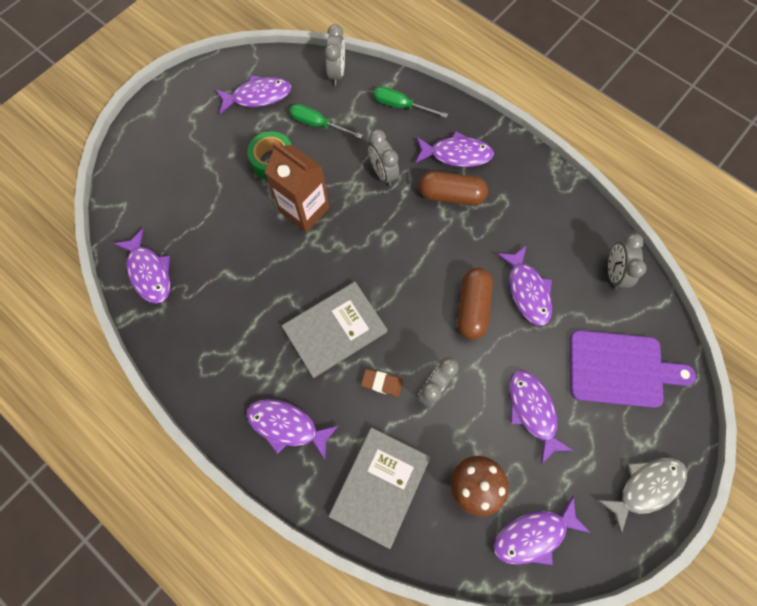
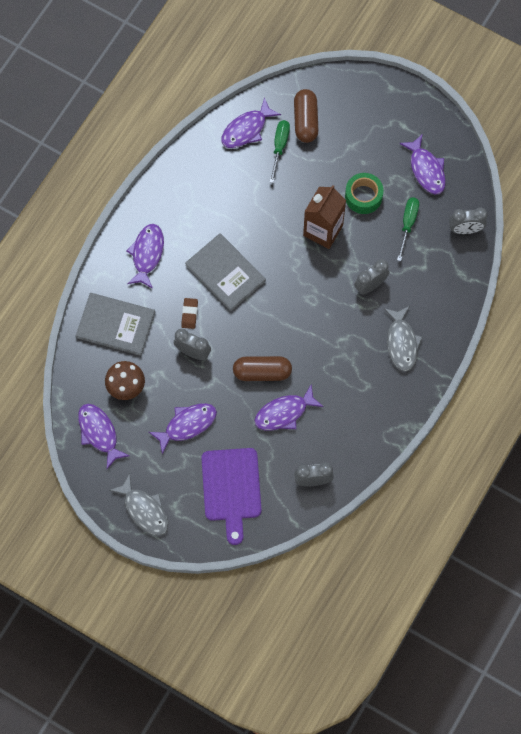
camera: 80 degrees right, 0 degrees up
green screwdriver [374,86,448,118] -> green screwdriver moved to [270,120,290,183]
purple fish [415,131,494,167] -> grey fish [384,306,423,372]
brown capsule [419,171,488,205] -> brown capsule moved to [294,89,319,143]

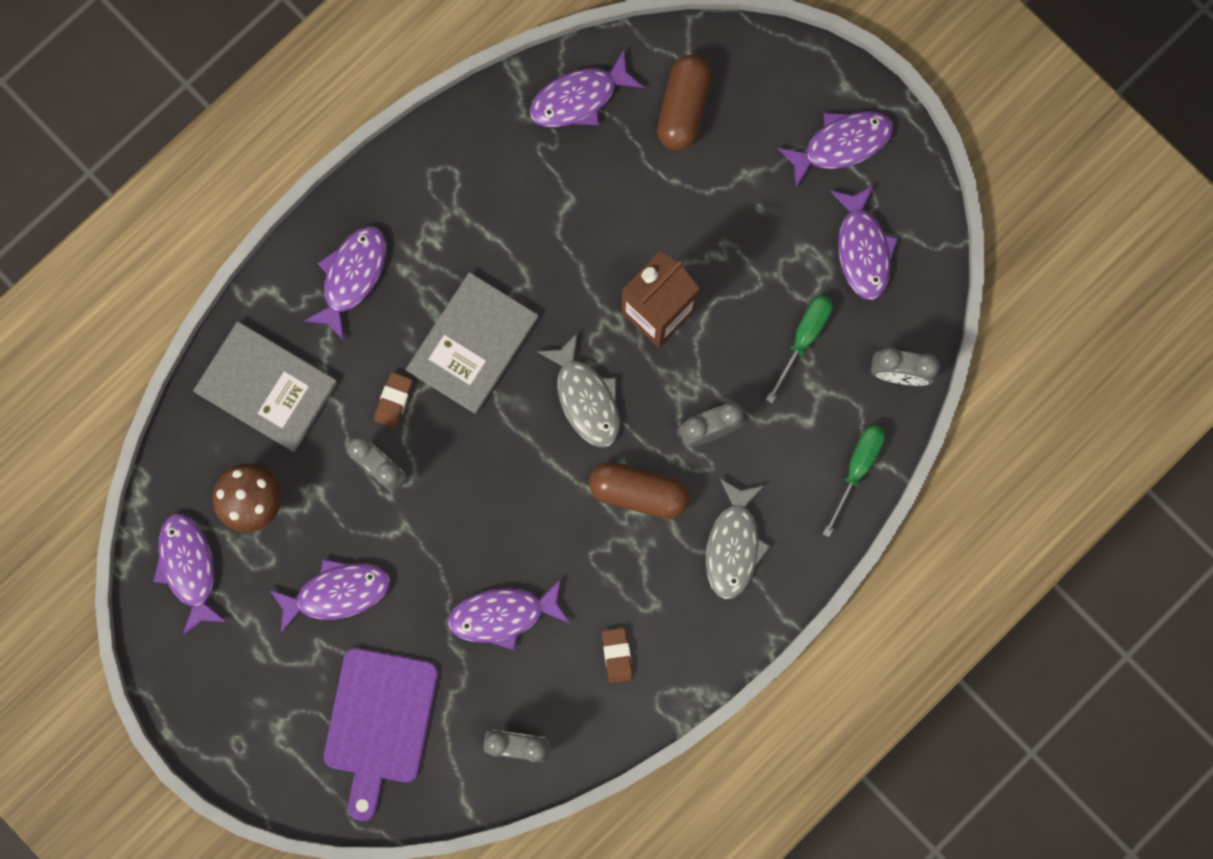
camera: 15 degrees right, 10 degrees up
grey fish [109,473,168,536] -> grey fish moved to [537,332,620,448]
grey book [185,233,266,312] -> grey book turned 60 degrees clockwise [406,272,539,414]
brown capsule [233,356,292,381] -> brown capsule moved to [589,462,689,519]
green screwdriver [270,120,290,183] -> green screwdriver moved to [823,425,885,537]
green tape [345,173,383,214] -> none
none -> brown eraser [602,628,633,683]
none -> purple fish [777,111,894,188]

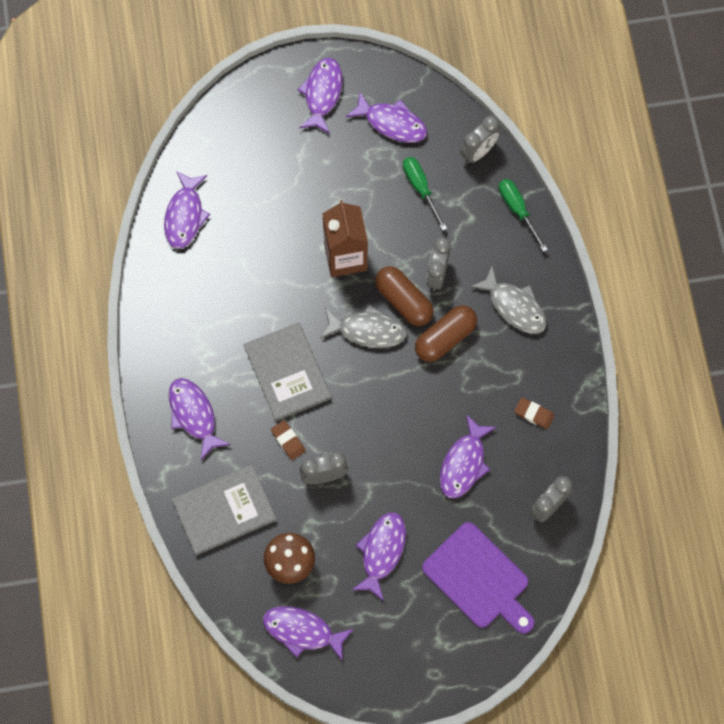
camera: 55 degrees left, 10 degrees down
brown capsule [657,54,711,151] -> brown capsule moved to [375,266,433,326]

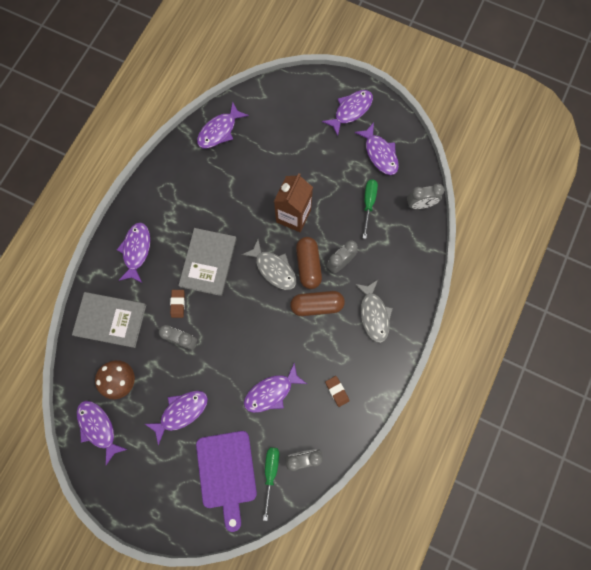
camera: 35 degrees right, 5 degrees up
green screwdriver [499,179,548,252] -> green screwdriver moved to [263,447,279,521]

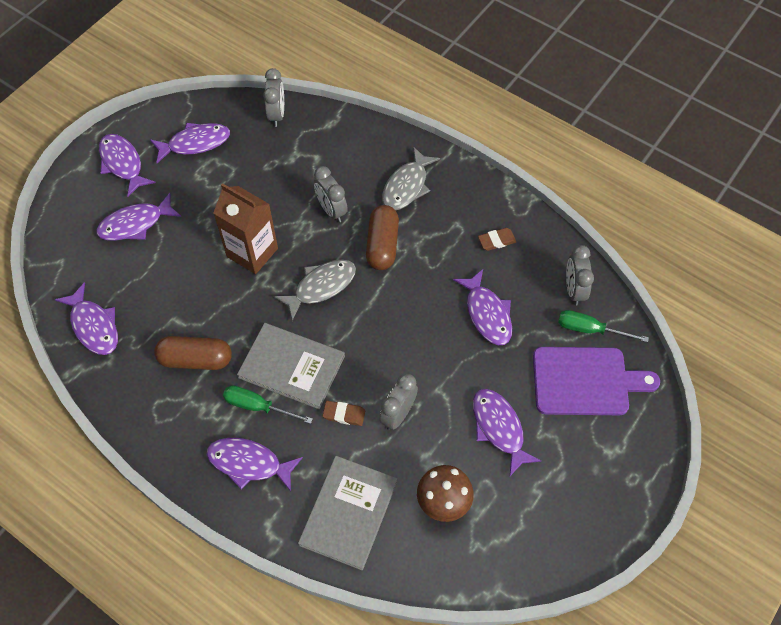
camera: 80 degrees left, 15 degrees down
purple fish [77,401,128,465] -> purple fish moved to [96,193,181,241]
brown capsule [296,237,322,289] -> brown capsule moved to [154,336,232,370]
grey fish [355,280,393,343] -> grey fish turned 120 degrees clockwise [382,147,440,210]
green screwdriver [363,179,378,239] -> green screwdriver moved to [223,385,313,424]

